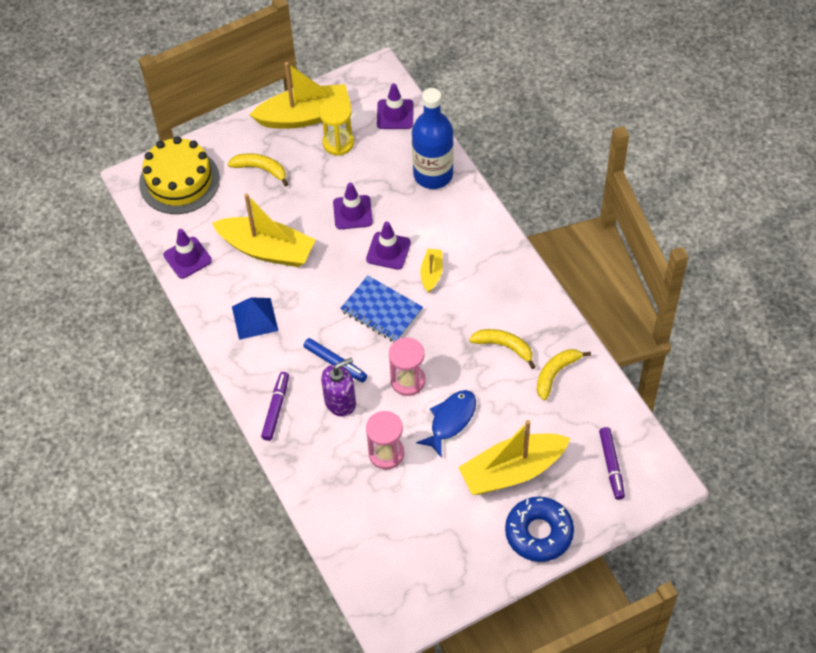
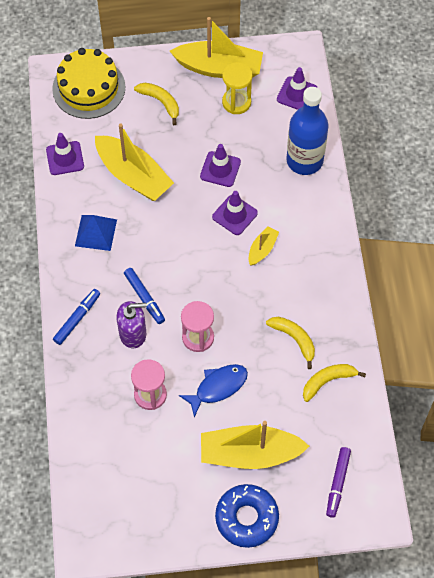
camera: 20 degrees right, 5 degrees up
purple marker [261,372,289,441] -> blue marker [53,289,100,345]
blue notebook [340,275,423,342] -> none

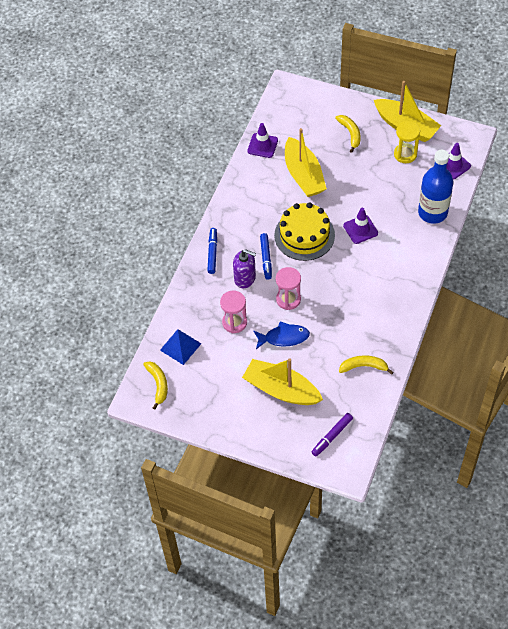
camera: 30 degrees right, 5 degrees down
yellow cake [52,48,125,119] -> yellow cake moved to [274,202,335,261]
blue marker [53,289,100,345] -> blue marker turned 60 degrees counterclockwise [207,228,217,274]
blue pyramid [75,215,117,251] -> blue pyramid moved to [160,329,201,365]
purple traffic cone [200,144,241,187] -> none
blue donut [215,484,279,548] -> none
yellow boat [249,226,279,266] -> none
yellow banana [266,317,315,369] -> yellow banana moved to [143,361,168,410]

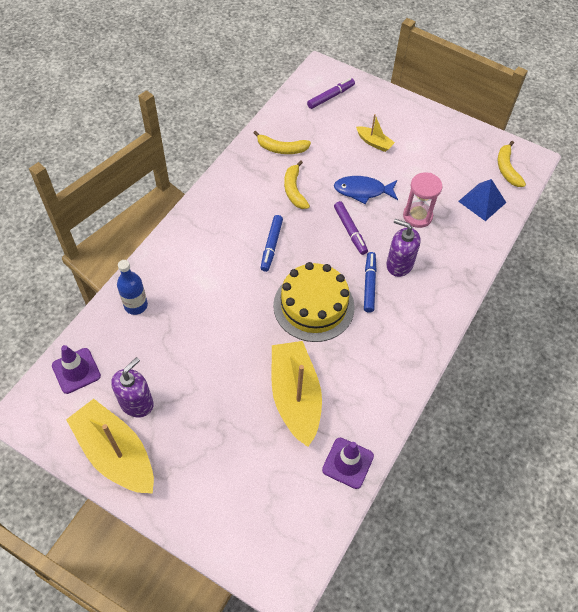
camera: 175 degrees left, 0 degrees up
blue marker [207,228,217,274] -> blue marker moved to [261,215,283,272]
yellow boat [242,358,323,405] -> yellow boat [356,114,395,152], size x0.48
pink hourglass [276,267,301,310] -> purple marker [334,201,368,255]
yellow banana [335,115,361,153] -> yellow banana moved to [284,160,310,209]
purple traffic cone [343,208,378,244] -> none
yellow hourglass [394,121,420,163] -> purple soap dispenser [111,357,154,418]
blue bottle [418,150,453,224] -> blue bottle [117,260,148,315], size x0.58

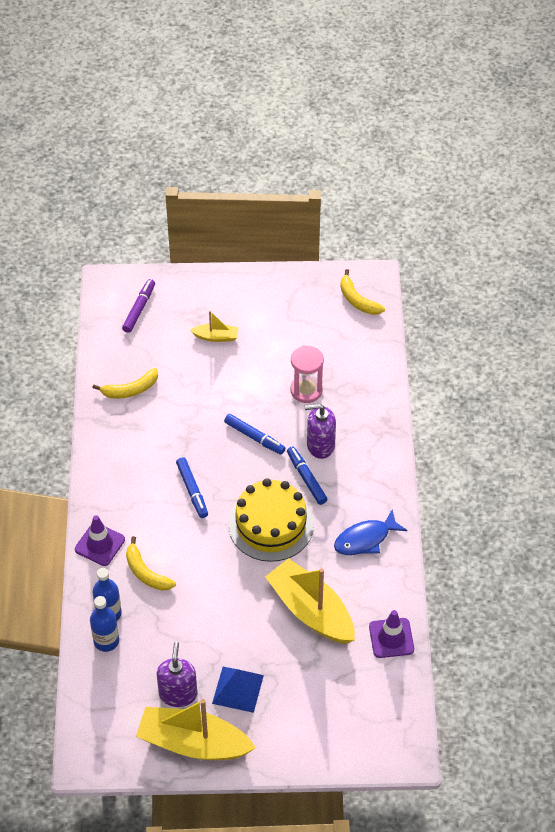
camera: 30 degrees left, 5 degrees down
purple traffic cone [52,345,101,394] -> purple traffic cone moved to [75,515,125,566]
yellow banana [284,160,310,209] -> yellow banana moved to [126,536,176,591]
blue fish [334,176,398,204] -> blue fish moved to [334,510,407,555]
purple marker [334,201,368,255] -> blue marker [224,414,285,455]
blue pyramid [458,179,506,221] -> blue pyramid moved to [212,667,264,713]
none -> blue bottle [90,596,119,652]

